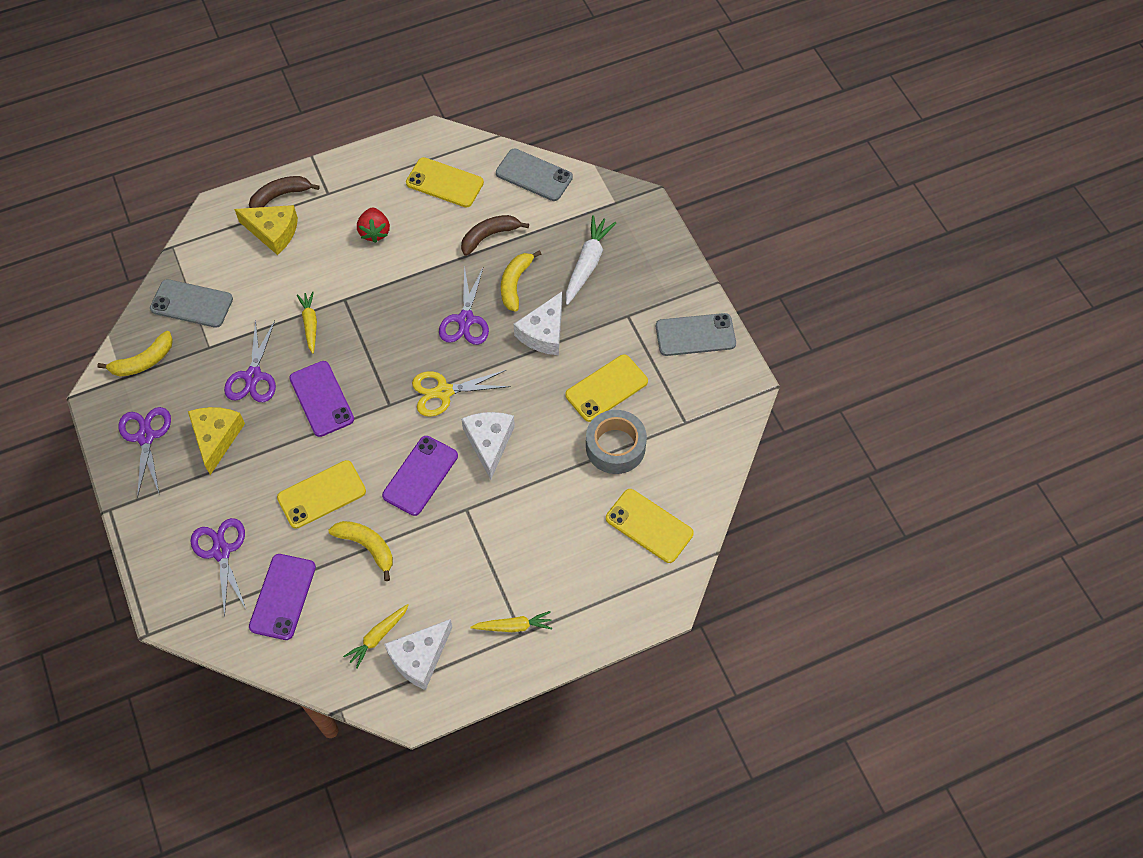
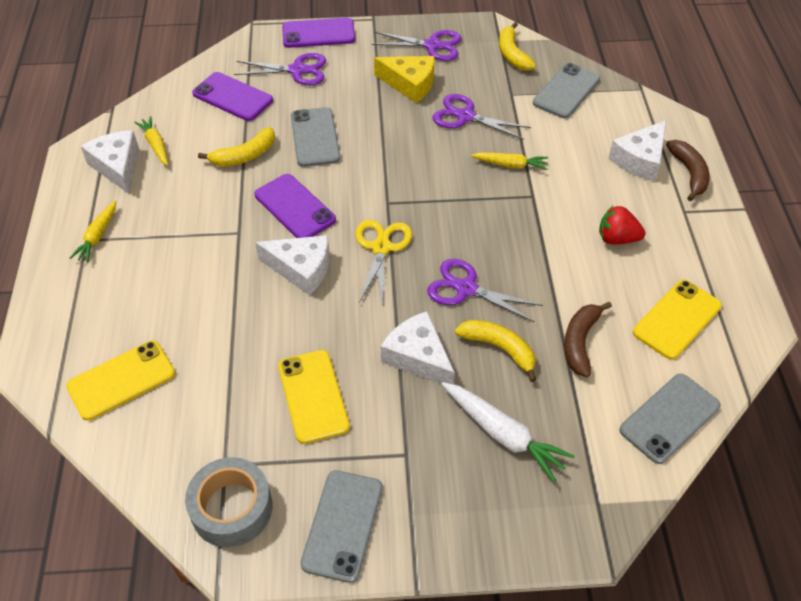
camera: 110 degrees right, 10 degrees down
yellow cheese [234,205,298,255] -> white cheese [608,120,666,181]
yellow phone [277,460,366,529] -> grey phone [291,107,340,167]
purple phone [289,361,354,437] -> purple phone moved to [282,18,355,48]
brown banana [461,215,529,256] -> brown banana turned 150 degrees counterclockwise [564,302,612,377]
grey tape [586,410,647,474] -> grey tape moved to [185,457,272,547]

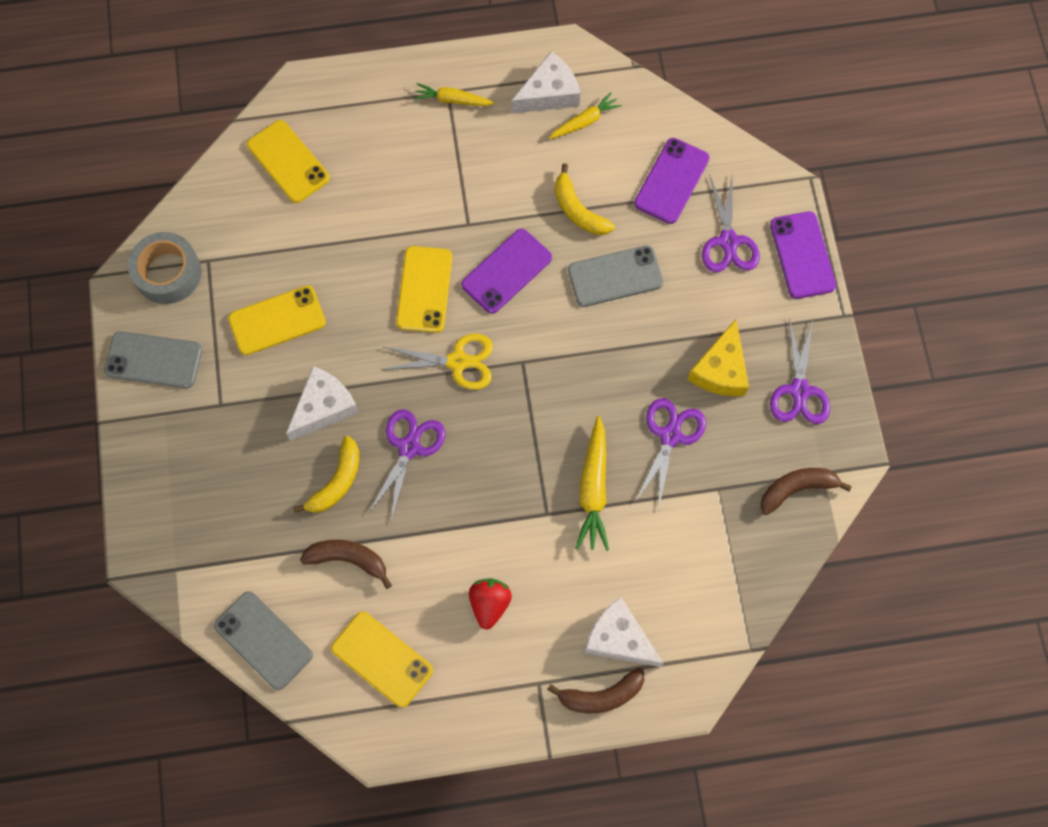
camera: 85 degrees right, 20 degrees up
white cheese [255,235,329,296] -> yellow phone [396,246,452,333]
white carrot [442,382,575,482] -> none
yellow carrot [471,153,548,170] -> yellow carrot [576,416,609,551], size x1.56
yellow banana [499,22,536,71] -> brown banana [760,468,852,515]
grey phone [533,63,600,118] -> none

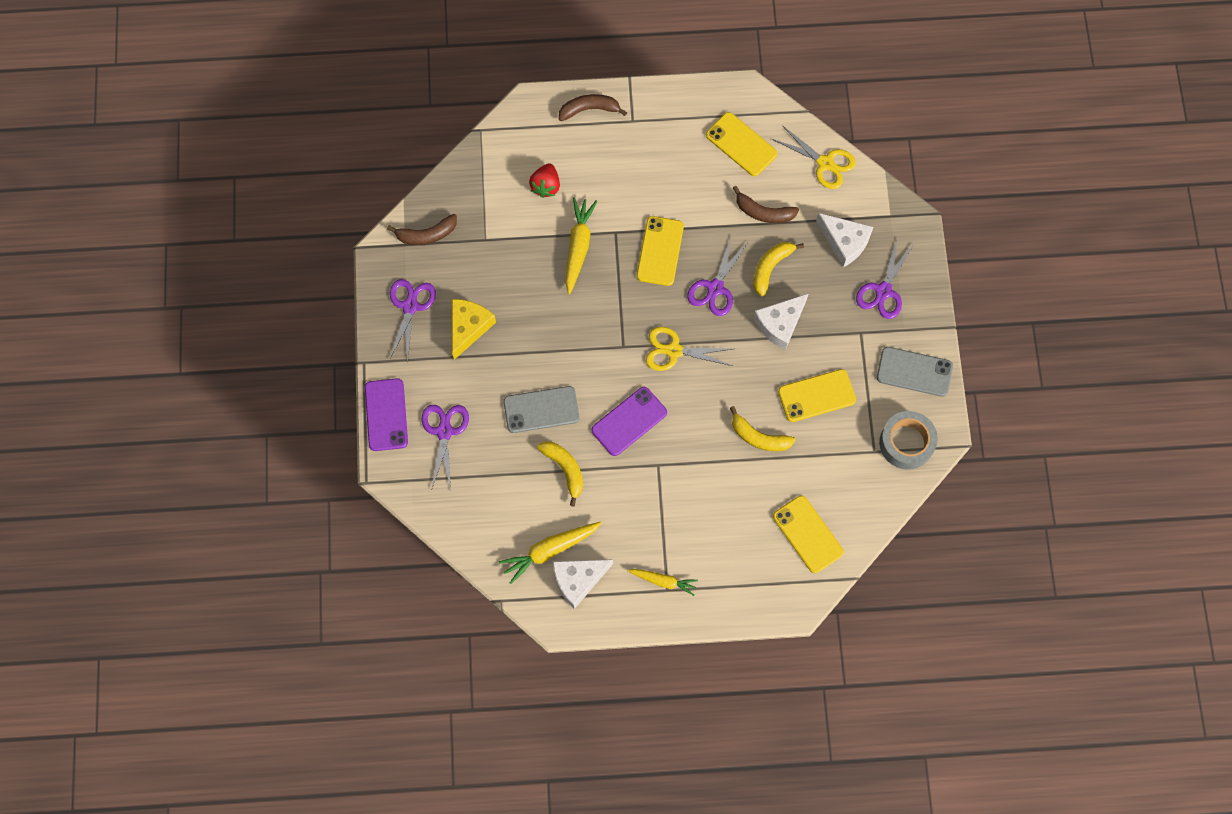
camera: 175 degrees left, 0 degrees up
grey phone [214,591,313,690] -> yellow scissors [772,125,856,189]
yellow phone [396,246,452,333] -> yellow phone moved to [637,216,684,286]
red strawberry [469,578,512,630] -> red strawberry moved to [529,163,560,198]
yellow carrot [549,92,622,139] -> yellow carrot [499,522,602,584], size x1.56
white cheese [584,597,664,667] -> white cheese moved to [816,213,873,267]
purple phone [634,138,709,224] -> none
purple scissors [636,398,706,511] -> purple scissors moved to [856,240,914,319]
none -> yellow banana [730,406,796,451]

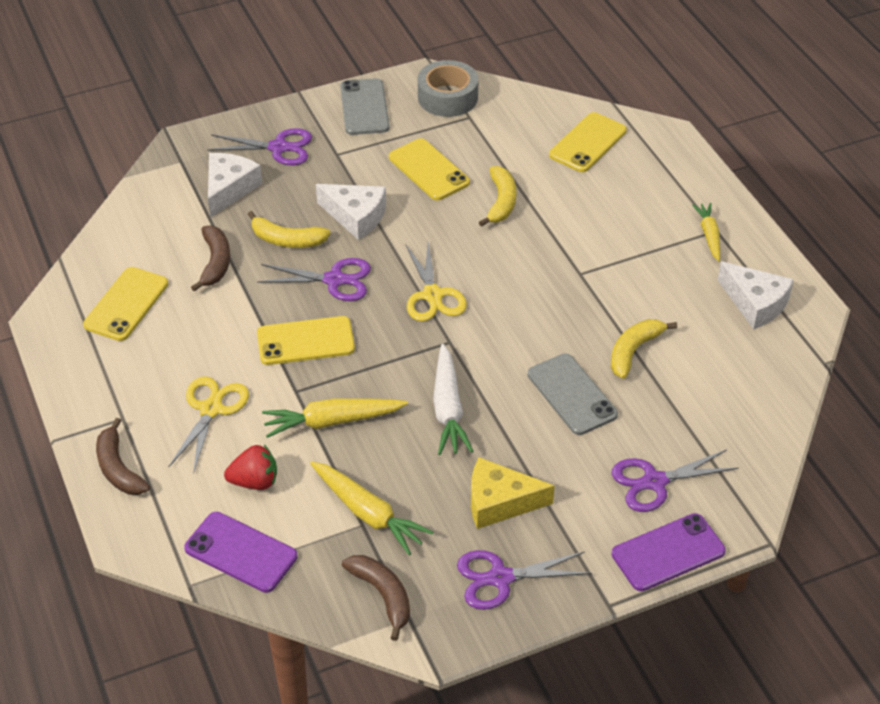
camera: 110 degrees left, 25 degrees down
yellow carrot [499,522,602,584] -> yellow carrot moved to [310,461,433,555]
purple phone [591,387,667,456] -> purple phone moved to [184,512,297,593]
yellow scissors [772,125,856,189] -> yellow scissors moved to [168,376,249,474]
none -> white carrot [433,344,473,455]

